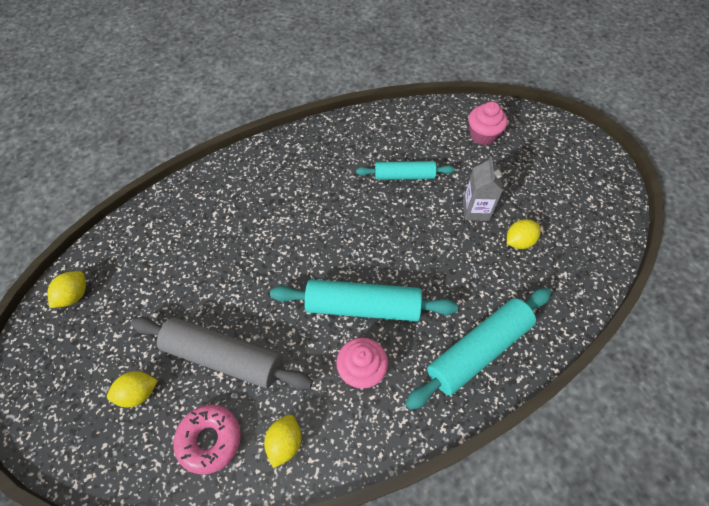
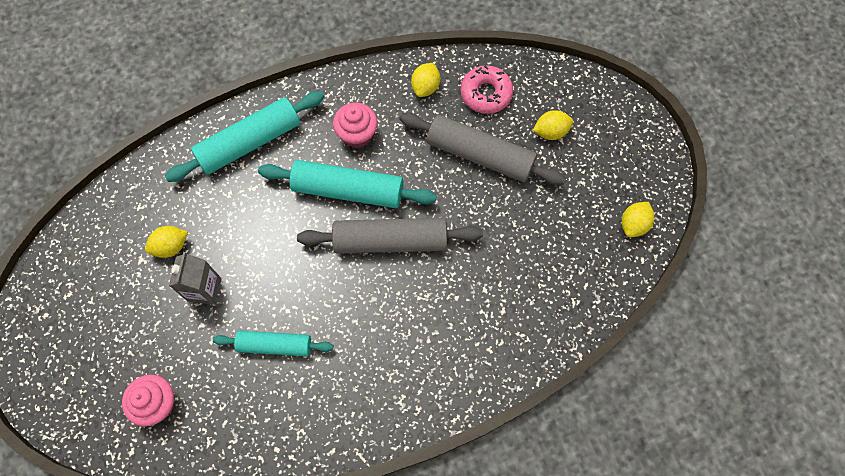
camera: 175 degrees left, 10 degrees up
none -> grey rolling pin [297,218,483,254]

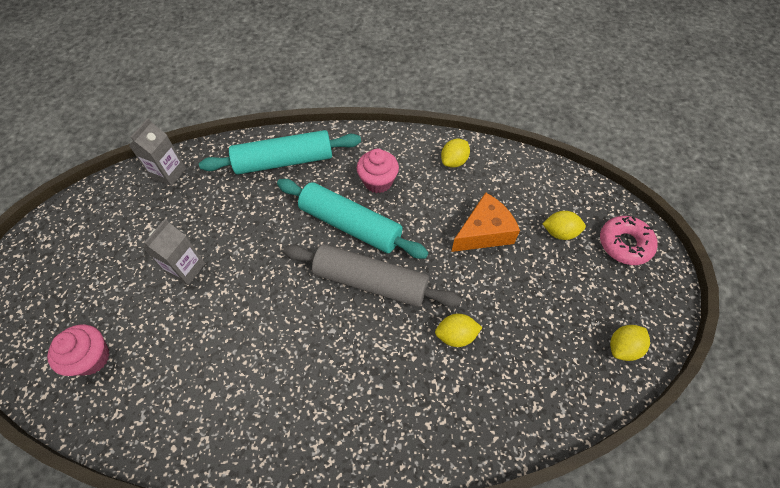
camera: 20 degrees right, 10 degrees down
yellow lemon [145,226,188,258] -> yellow lemon moved to [435,314,482,347]
turquoise rolling pin [213,331,333,357] -> none
grey rolling pin [399,112,566,185] -> orange cheese [451,192,520,252]
pink donut [461,65,513,114] -> pink donut moved to [600,216,658,265]
none -> grey carton [129,118,186,186]

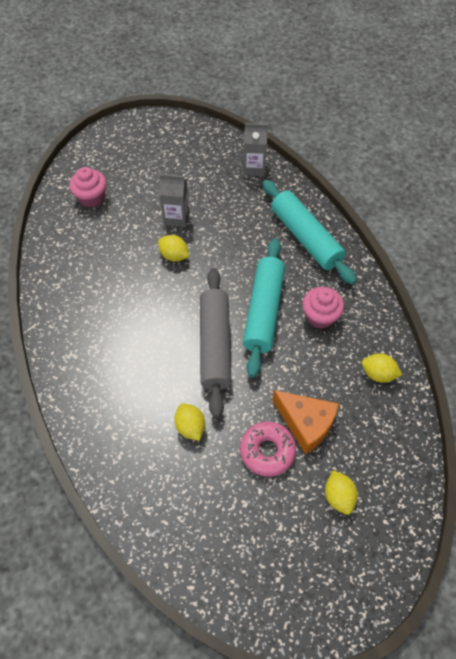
camera: 70 degrees right, 0 degrees up
pink donut [600,216,658,265] -> pink donut moved to [240,422,296,477]
yellow lemon [610,325,650,361] -> yellow lemon moved to [158,235,189,262]

